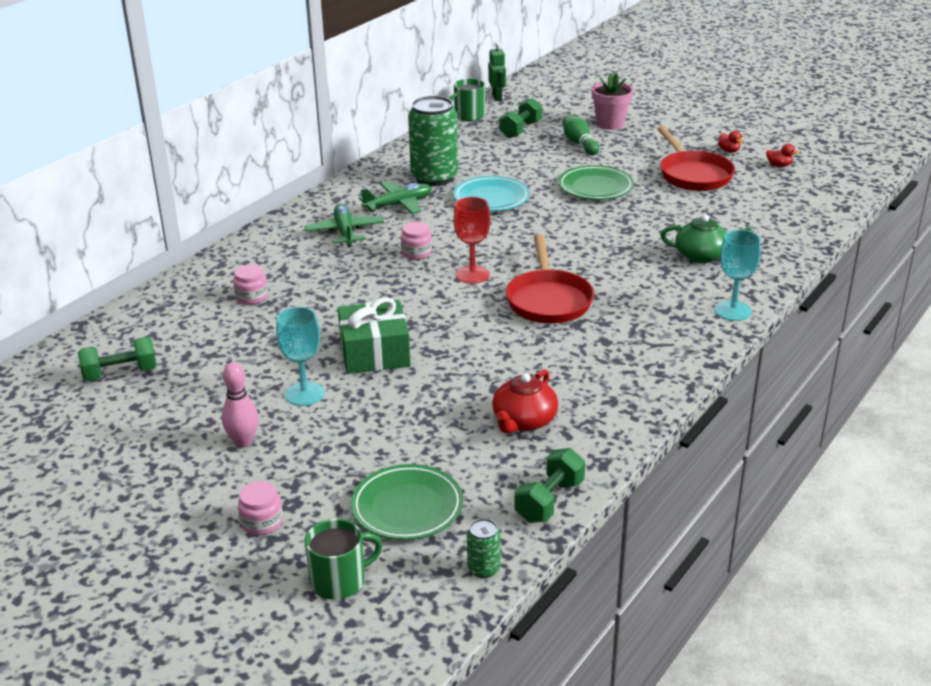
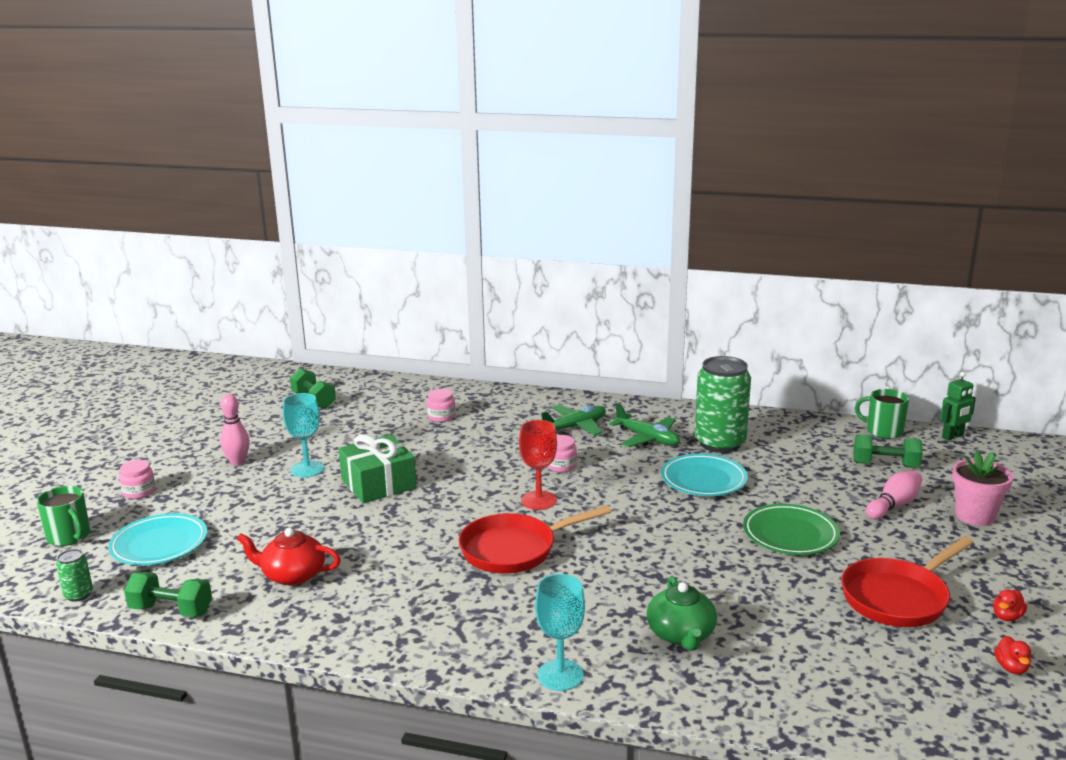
camera: 70 degrees right, 10 degrees down
green plate [351,464,463,540] -> turquoise plate [108,513,207,565]
green bowling pin [563,114,599,155] -> pink bowling pin [866,470,922,519]

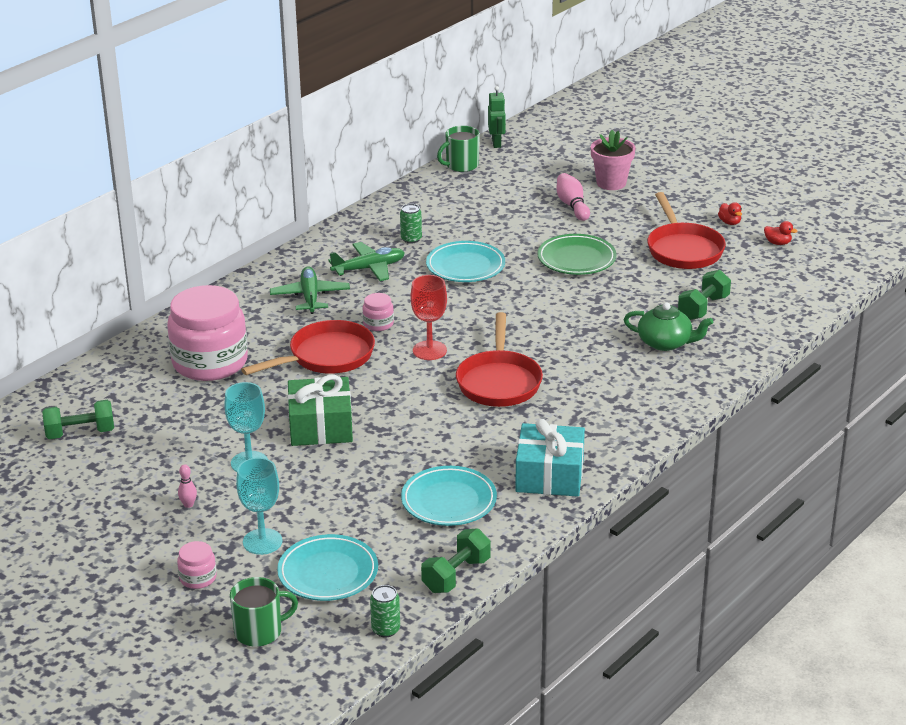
camera: 65 degrees left, 10 degrees up
pink bowling pin [220,394,250,466] -> pink bowling pin [178,464,197,508], size x0.57
red teapot [237,528,341,585] -> turquoise plate [401,466,497,526]
pink jar [427,389,455,422] -> pink jar [167,285,248,381], size x2.40
turquoise goblet [535,574,585,691] -> turquoise goblet moved to [236,458,283,555]
green can [695,356,751,453] -> green can [400,204,422,243], size x0.43
green dumbbell [854,434,923,468] -> green dumbbell moved to [678,270,731,320]
none -> red pan [241,320,375,375]
none -> turquoise gift [515,419,585,496]

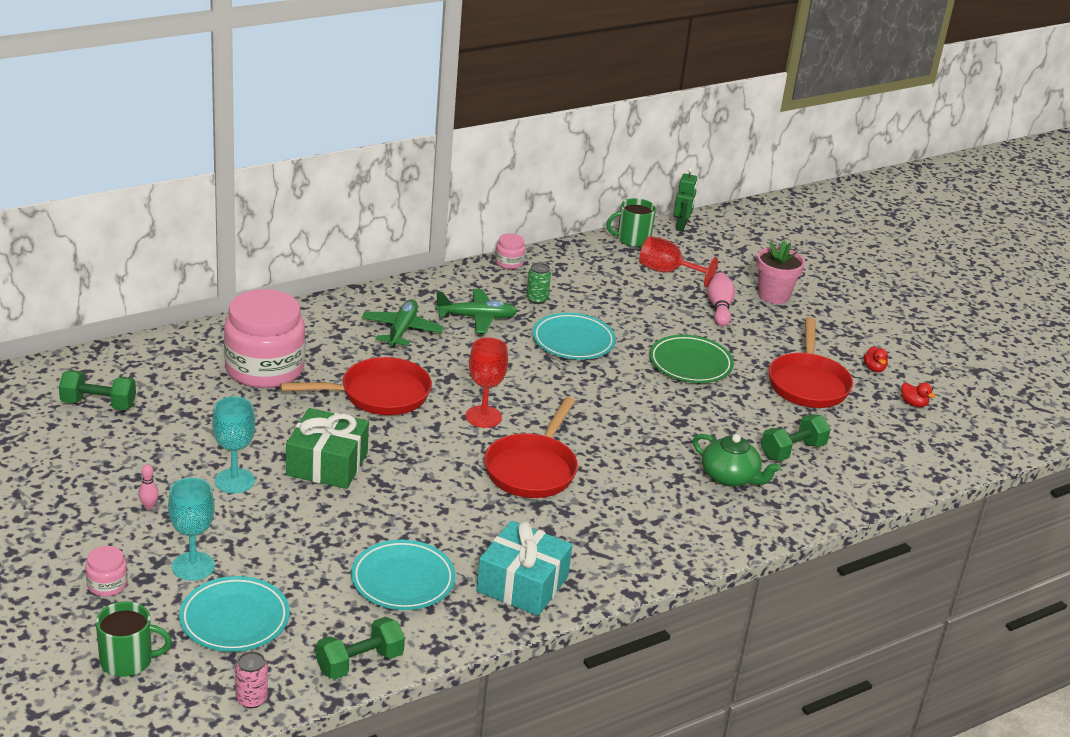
camera: 15 degrees right, 0 degrees up
pink jar [363,293,394,331] -> pink jar moved to [495,233,525,269]
green can [370,585,400,637] -> pink can [235,651,268,708]
none -> red goblet [639,236,718,288]

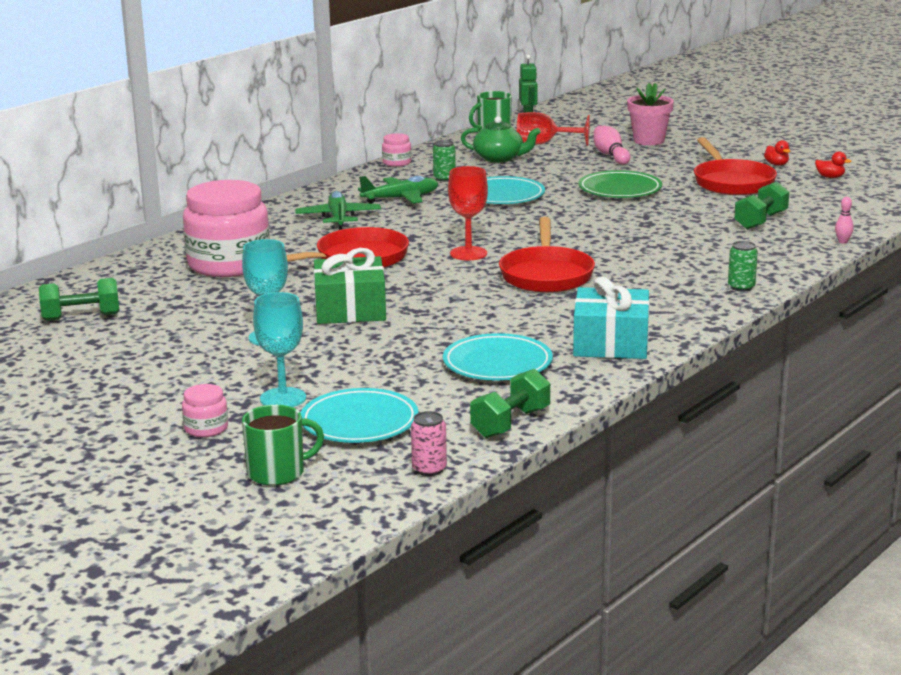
camera: 15 degrees left, 10 degrees down
pink bowling pin [138,464,159,509] -> pink bowling pin moved to [835,197,854,244]
green teapot [693,434,781,487] -> green teapot moved to [461,116,541,163]
none -> green can [728,241,758,292]

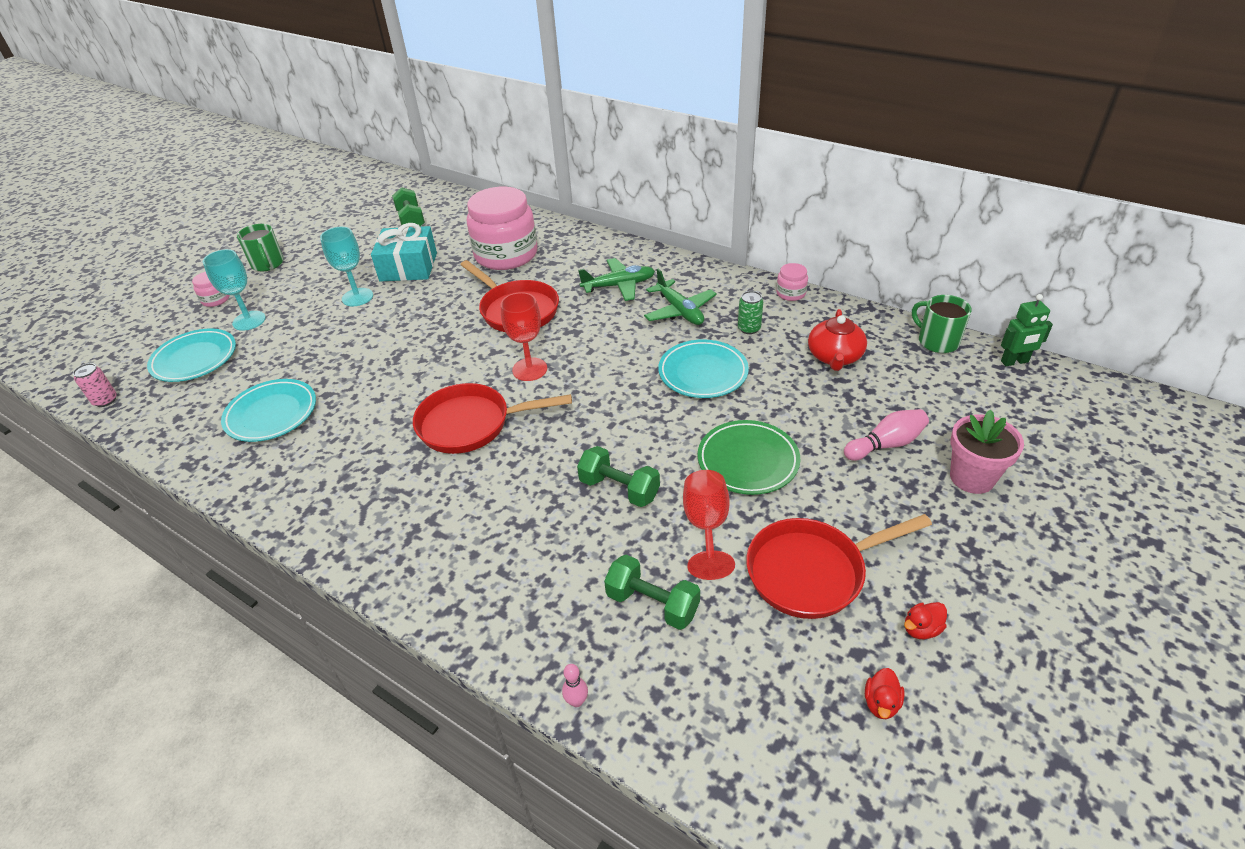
camera: 85 degrees right, 20 degrees up
green mug [242,405,324,486] -> green mug moved to [237,224,284,271]
green gift [314,248,386,324] -> none
green teapot [461,116,541,163] -> red teapot [808,309,867,371]
green dumbbell [470,369,550,438] -> green dumbbell moved to [577,446,660,507]
red goblet [517,112,590,146] -> red goblet moved to [683,470,735,580]
turquoise gift [573,277,650,359] -> turquoise gift moved to [371,223,437,282]
green can [728,241,758,292] -> none

